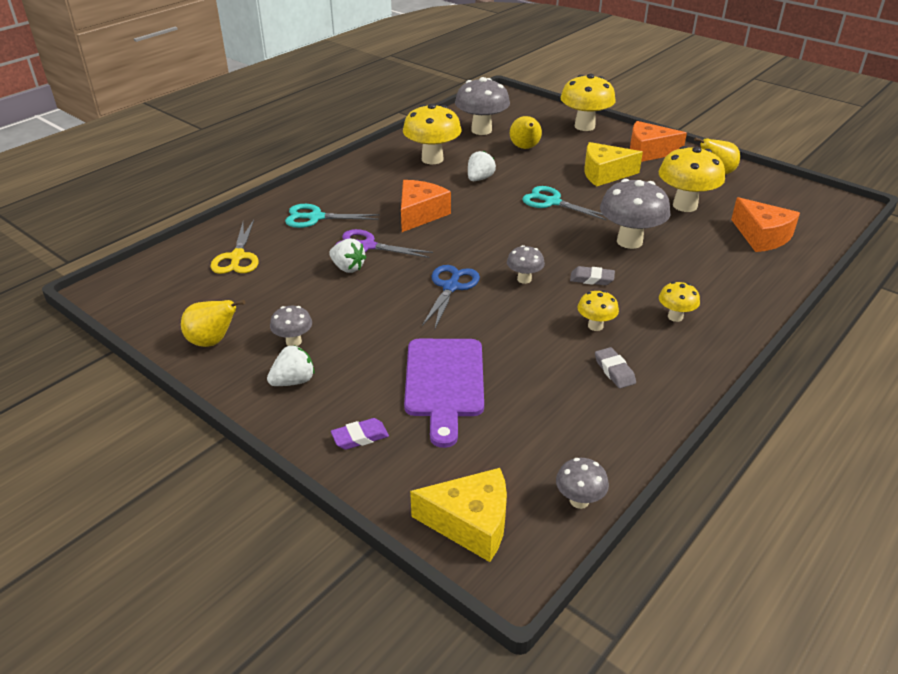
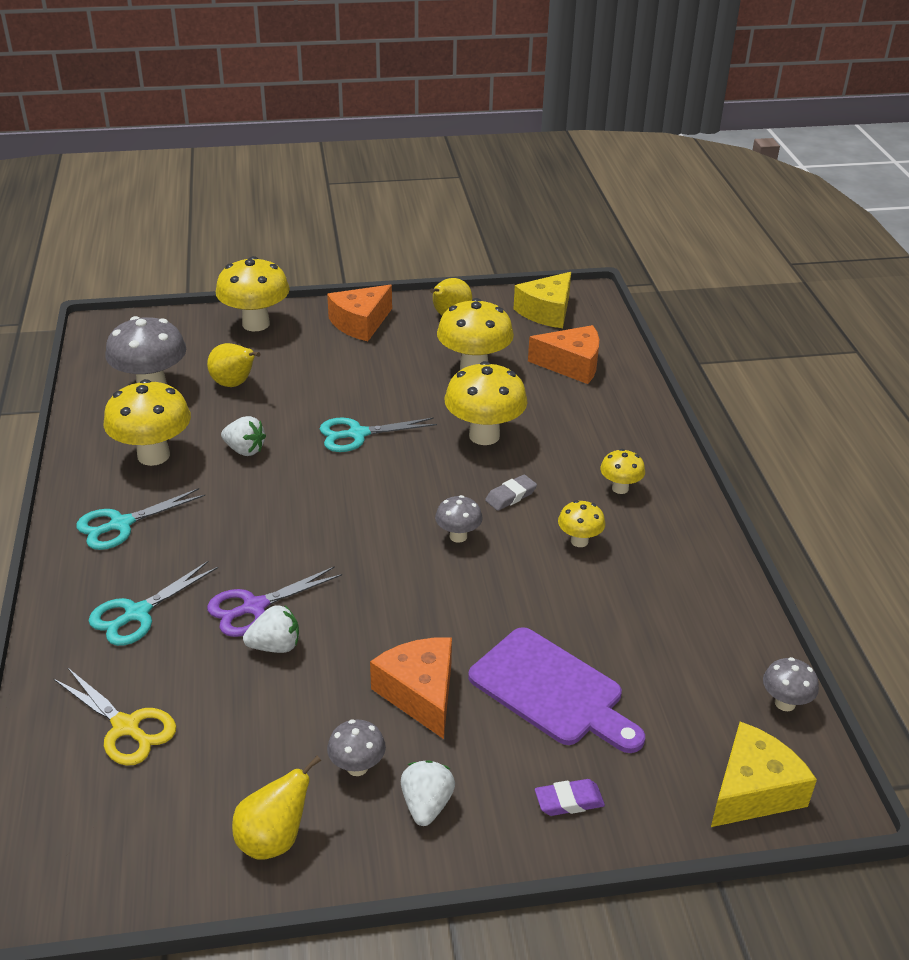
camera: 50 degrees left, 0 degrees up
purple eraser [331,418,389,450] -> purple eraser turned 60 degrees clockwise [535,779,605,816]
orange cheese [401,180,451,232] -> orange cheese moved to [370,637,452,739]
blue scissors [422,265,480,328] -> none
white strawberry [468,151,496,181] -> white strawberry turned 135 degrees clockwise [221,416,266,456]
yellow cheese [585,142,643,187] -> yellow cheese moved to [514,272,571,328]
grey eraser [595,347,636,388] -> none
grey mushroom [600,179,671,249] -> yellow mushroom [445,361,528,445]
none -> turquoise scissors [76,488,205,550]

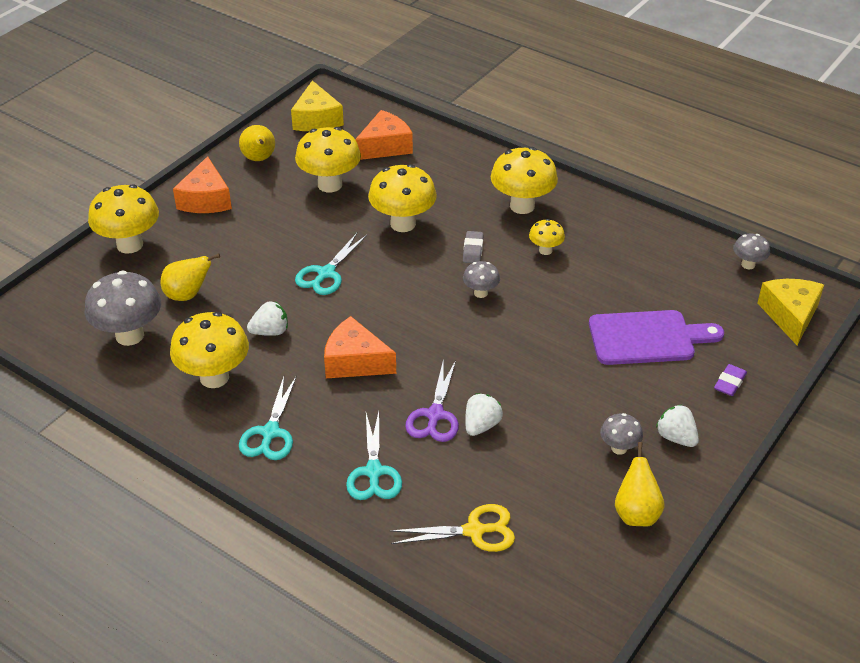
camera: 45 degrees left, 5 degrees up
orange cheese [370,637,452,739] -> orange cheese moved to [324,316,396,378]
yellow mushroom [600,449,645,494] -> yellow mushroom [491,147,558,214], size x1.93

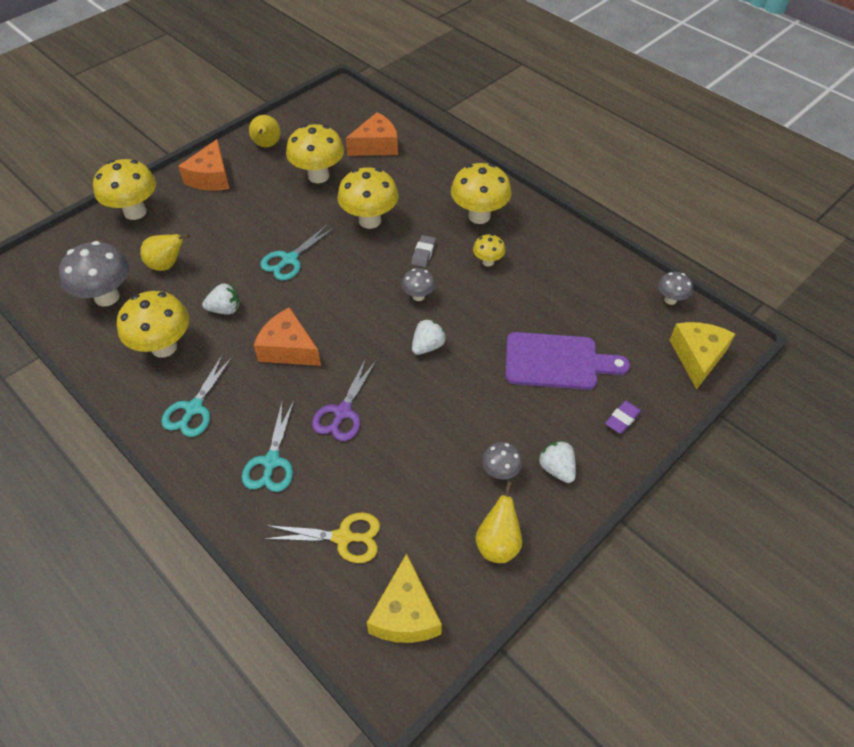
camera: 10 degrees right, 10 degrees up
yellow cheese [291,80,344,131] -> yellow cheese moved to [367,553,442,643]
white strawberry [465,393,503,436] -> white strawberry moved to [412,319,446,355]

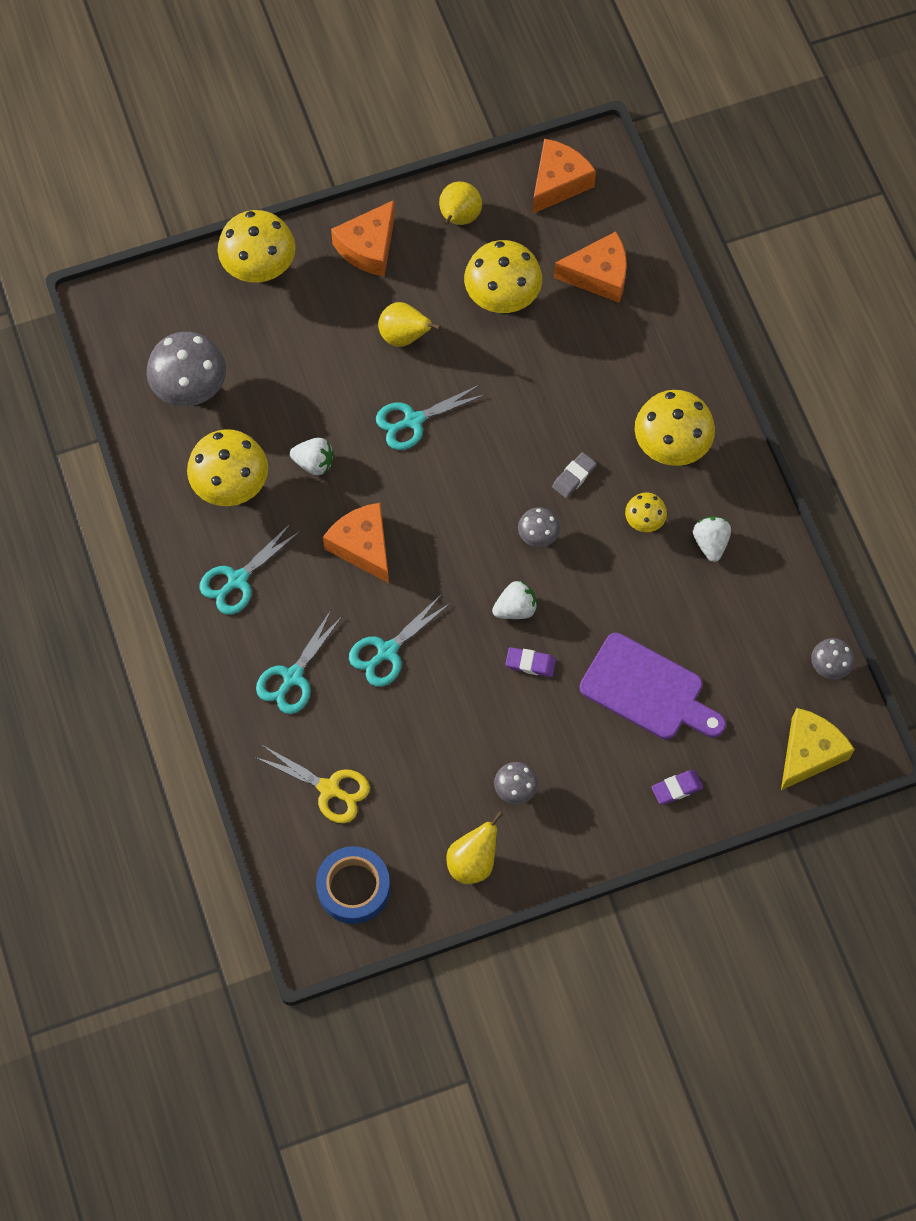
camera: 25 degrees right, 15 degrees up
yellow pear [140,234,190,271] -> yellow pear moved to [378,302,441,347]
purple scissors [312,358,377,441] -> turquoise scissors [349,595,451,687]
yellow mushroom [337,167,399,229] -> none
yellow cheese [367,553,442,643] -> blue tape [316,846,390,924]
white strawberry [539,441,576,483] -> white strawberry moved to [693,517,731,562]
none -> purple eraser [506,647,556,677]
none -> orange cheese [533,139,596,213]

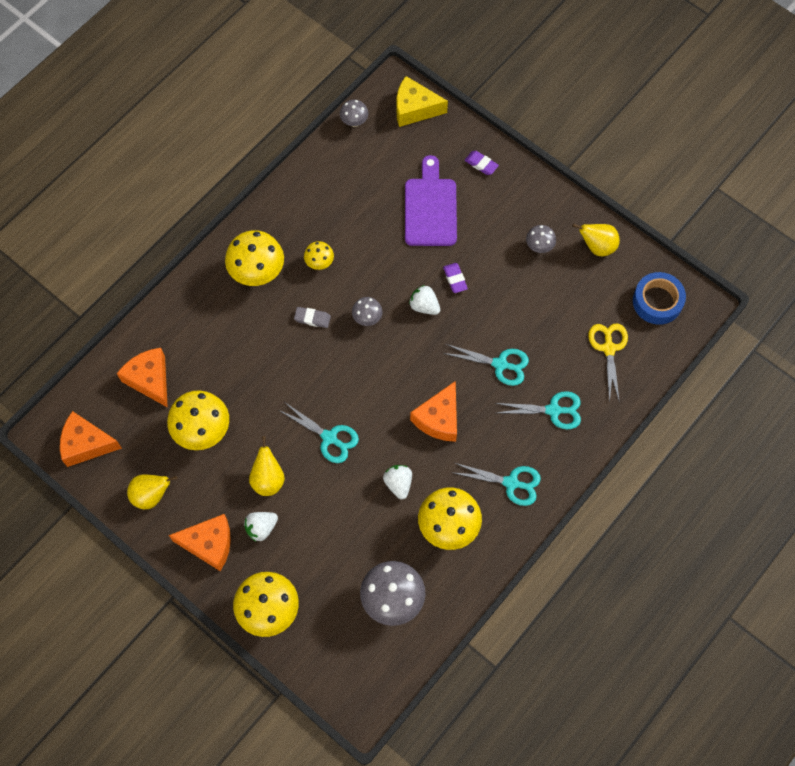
camera: 120 degrees left, 0 degrees up
white strawberry [693,517,731,562] -> white strawberry moved to [244,512,278,542]

